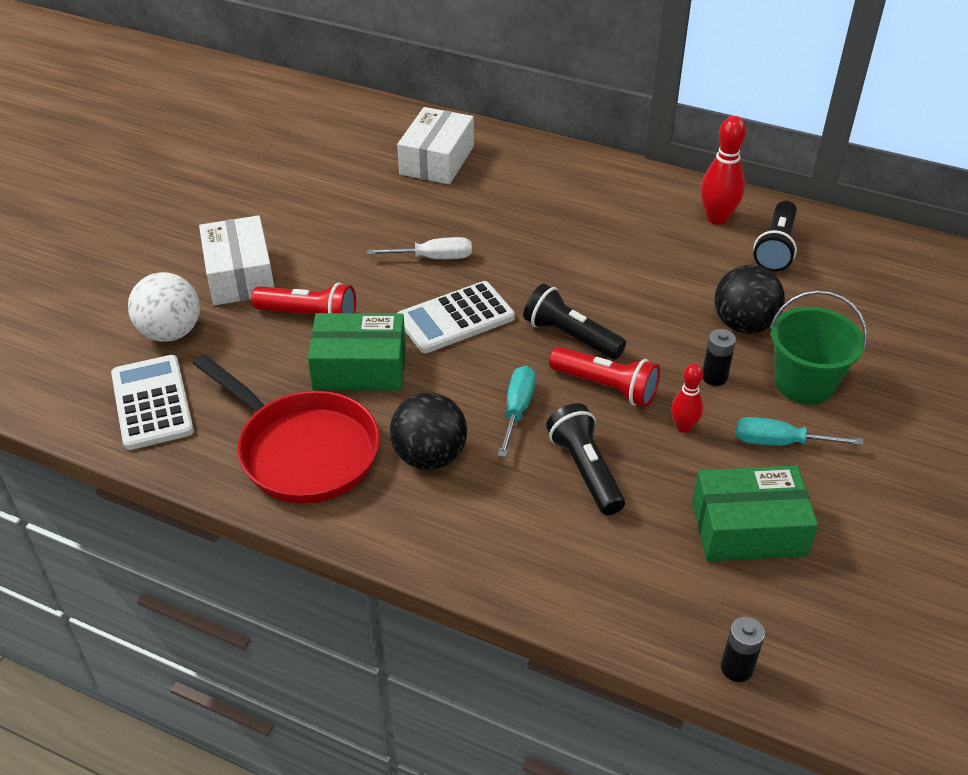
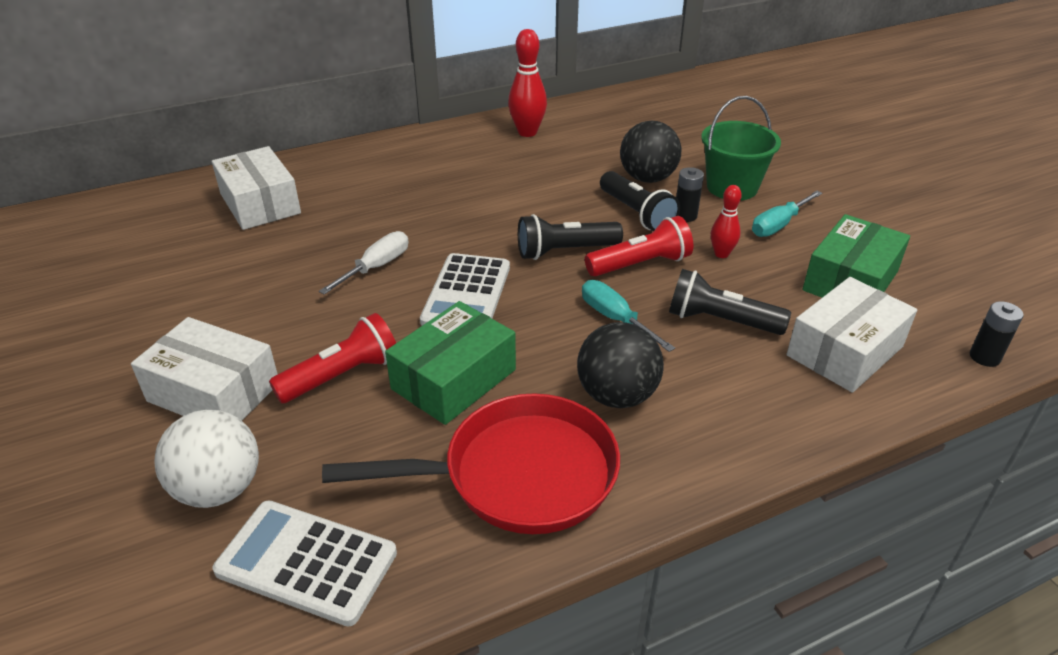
camera: 50 degrees left, 5 degrees down
black flashlight [753,201,797,272] -> black flashlight moved to [600,171,680,232]
none -> white box [787,277,917,393]

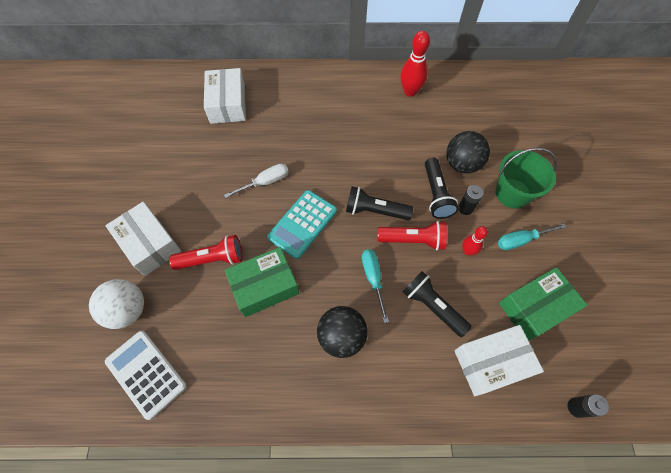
camera: 25 degrees right, 25 degrees up
red pan [322,393,620,534] -> none
white calculator [420,253,510,326] -> turquoise calculator [267,190,337,259]

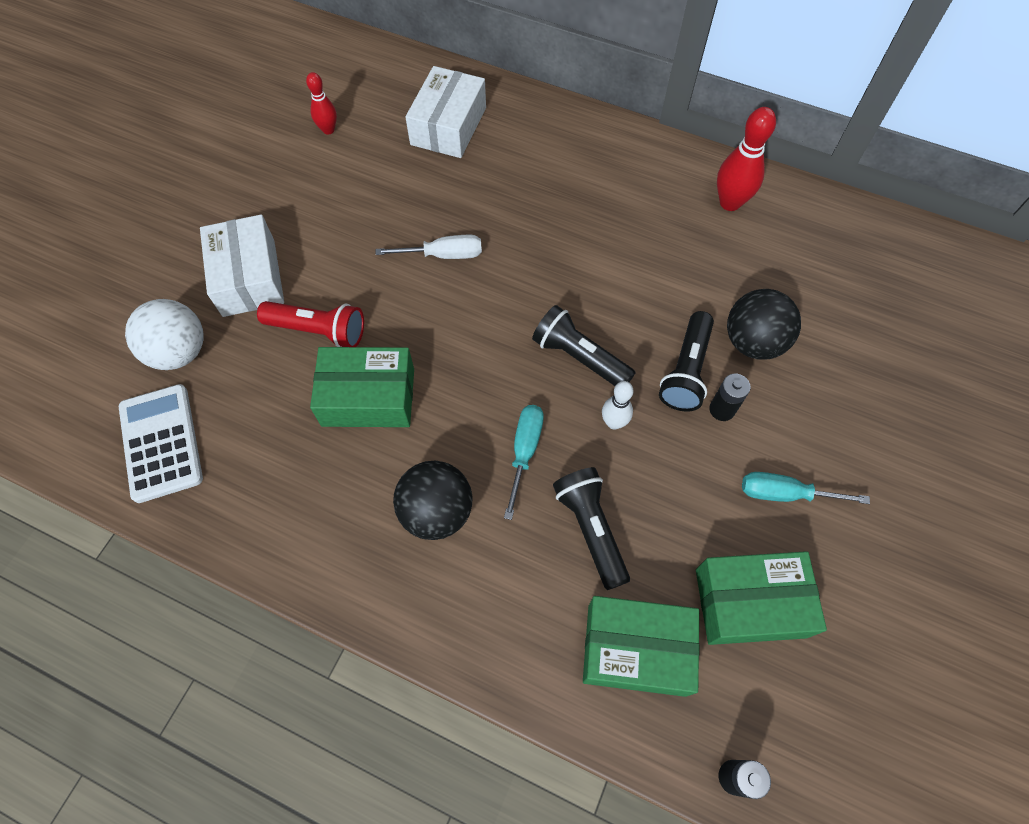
camera: 25 degrees right, 0 degrees up
turquoise calculator [267,190,337,259] -> none
red flashlight [378,221,447,250] -> white bowling pin [602,381,634,429]
white box [454,325,544,396] -> green box [583,596,700,697]
red bowling pin [462,226,488,256] -> red bowling pin moved to [306,72,337,134]
green bucket [495,148,557,208] -> none

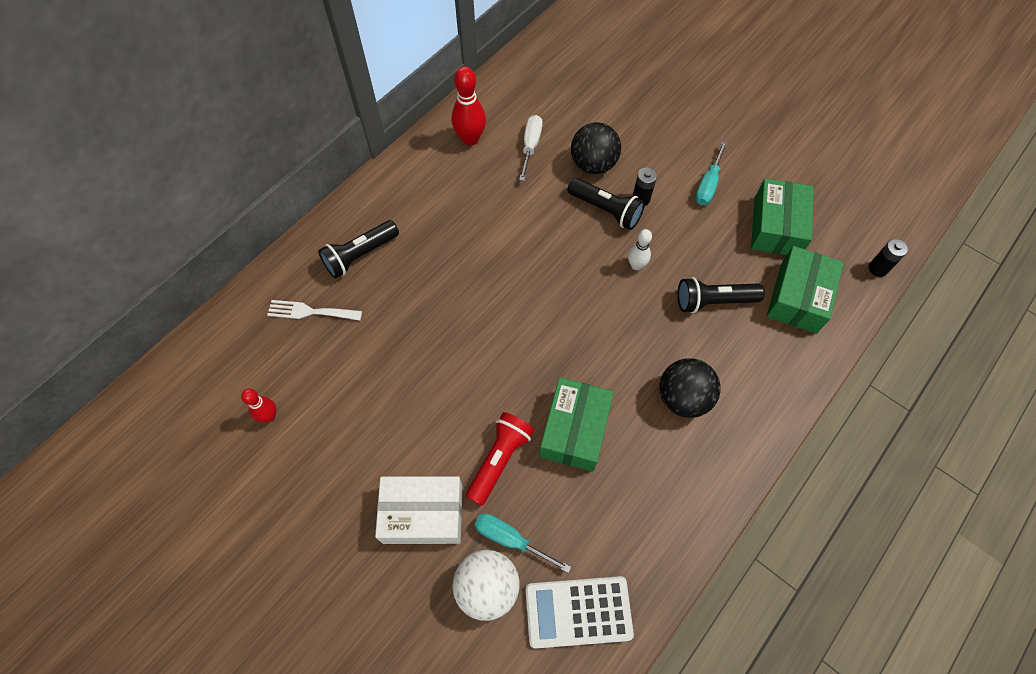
camera: 75 degrees left, 0 degrees up
white screwdriver [376,235,482,259] -> white screwdriver moved to [519,115,543,181]
white box [405,66,486,158] -> white fork [267,300,362,321]
turquoise screwdriver [504,405,544,520] -> turquoise screwdriver moved to [474,513,571,573]
black flashlight [532,305,636,386] -> black flashlight moved to [318,220,399,279]

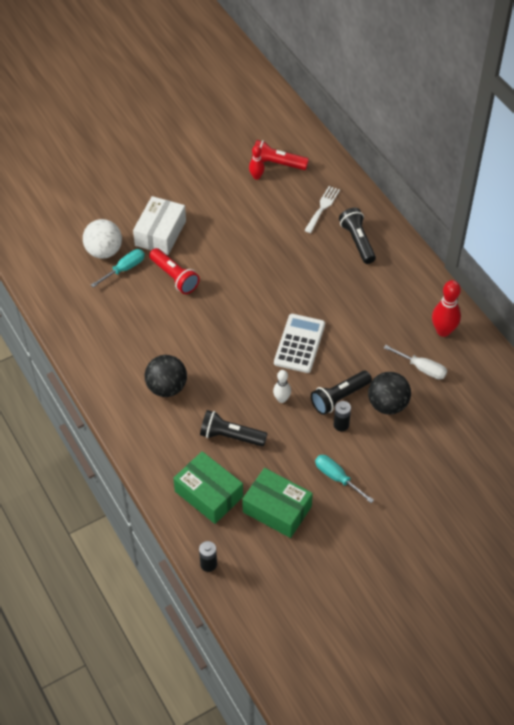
camera: 110 degrees right, 10 degrees down
white calculator [526,576,634,649] -> white calculator moved to [274,314,325,373]
green box [539,378,614,472] -> none
black flashlight [677,277,765,313] -> black flashlight turned 90 degrees counterclockwise [200,410,267,446]
none -> red flashlight [251,140,309,170]

